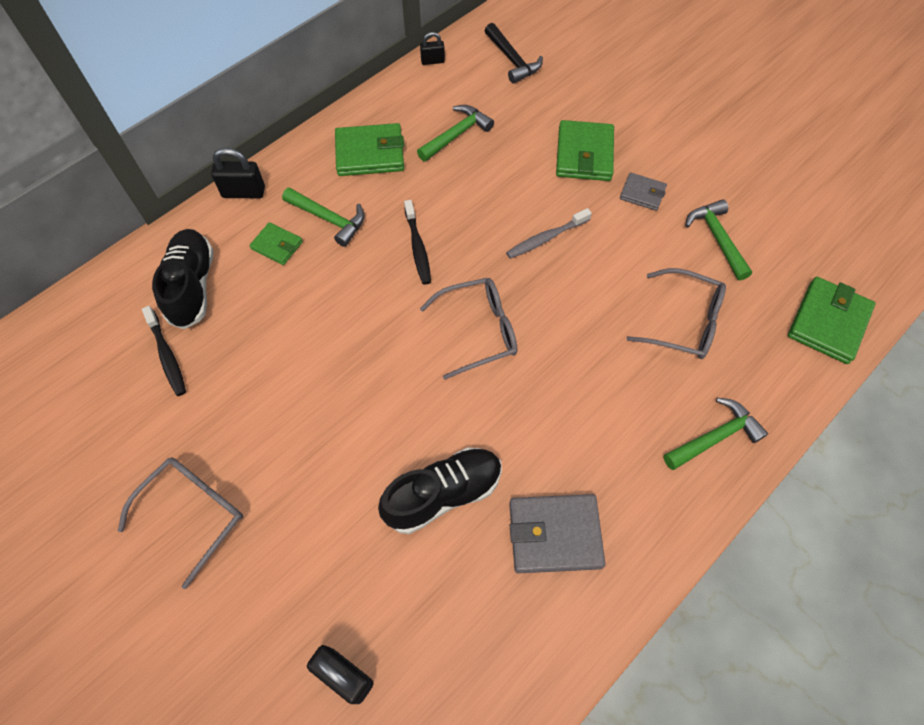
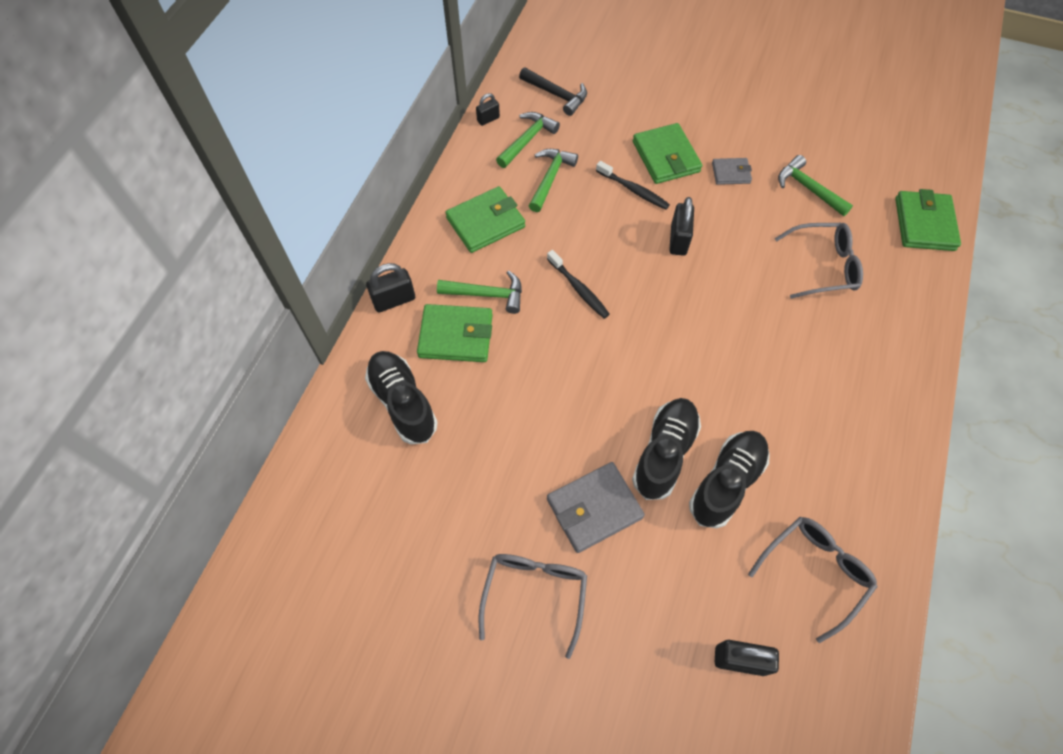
camera: 25 degrees left, 0 degrees up
black toothbrush [142,306,186,396] -> black toothbrush moved to [596,161,670,210]
green wallet [249,222,303,265] -> green wallet [417,304,493,362], size x1.74
grey glasses [420,278,518,380] -> grey glasses moved to [748,517,877,643]
grey toothbrush [506,208,592,259] -> black padlock [670,197,694,256]
grey wallet [509,494,605,573] -> grey wallet moved to [547,462,645,553]
green hammer [663,398,768,470] -> green hammer moved to [496,112,560,168]
none -> black shoe [632,398,701,500]

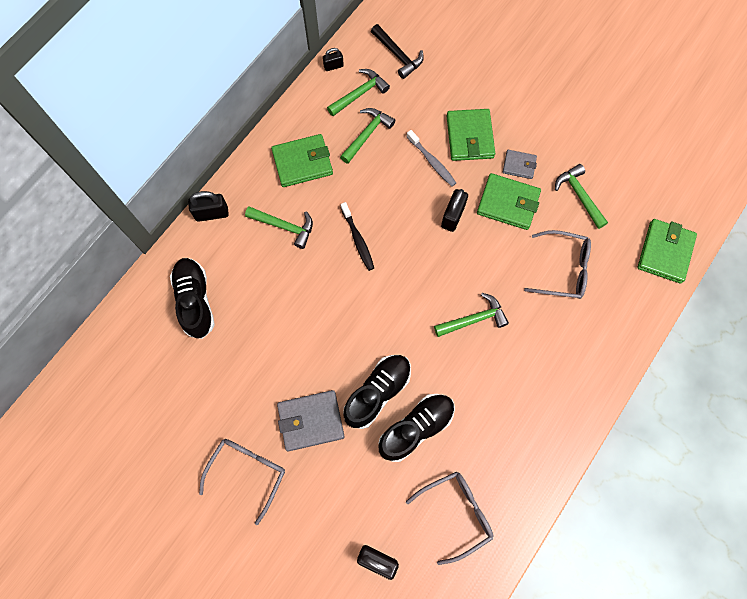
camera: 15 degrees right, 10 degrees up
green wallet [417,304,493,362] -> green wallet moved to [477,173,541,230]
black toothbrush [596,161,670,210] -> grey toothbrush [407,130,456,186]
none -> green hammer [434,293,509,337]

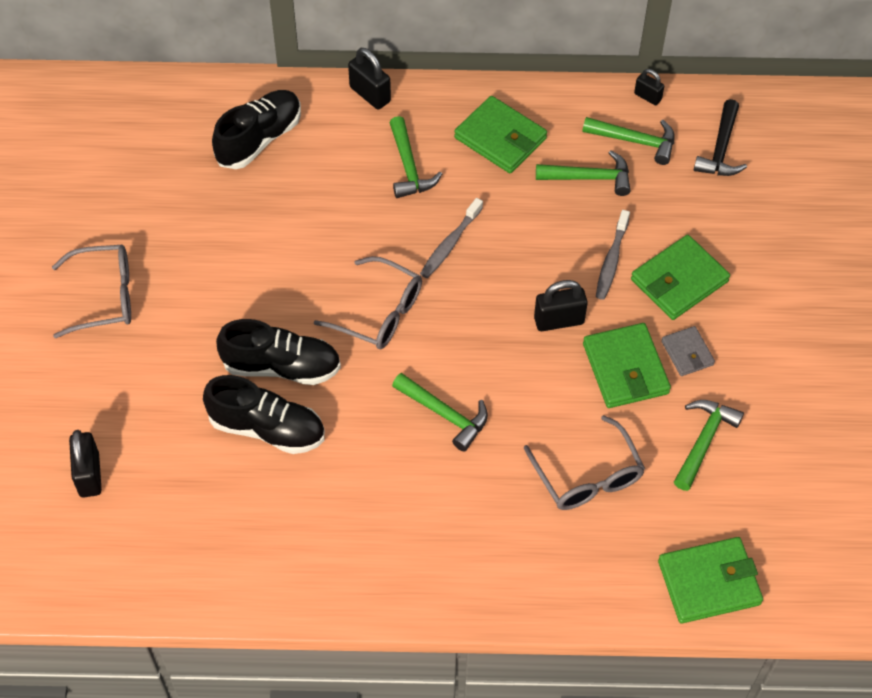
camera: 55 degrees right, 15 degrees down
grey wallet [277,390,345,451] -> none
black toothbrush [341,202,374,271] -> grey toothbrush [420,198,483,278]
grey glasses [406,472,494,565] -> grey glasses moved to [314,256,422,349]

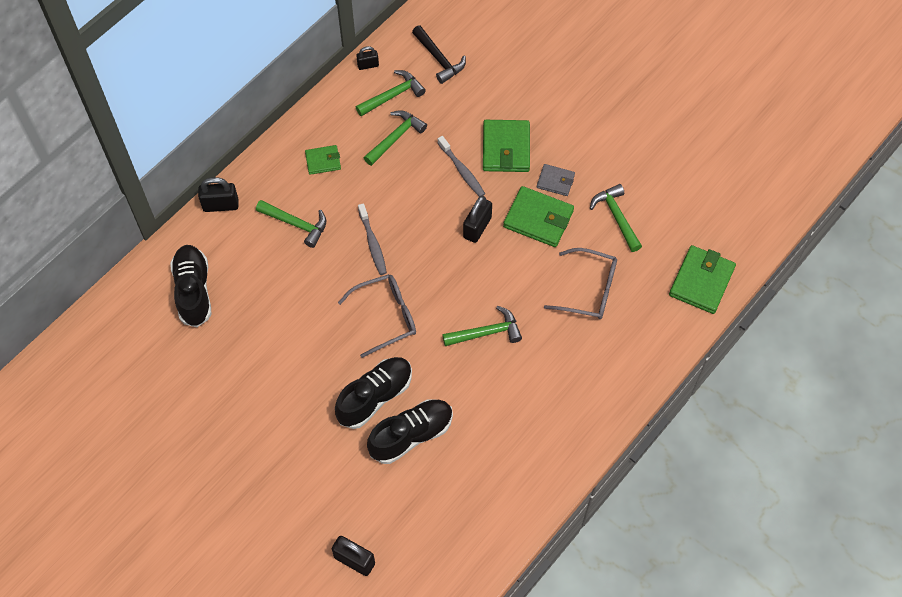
camera: 50 degrees left, 5 degrees up
grey glasses [52,245,131,338] -> none
green wallet [454,96,547,173] -> green wallet [305,145,341,175], size x0.57

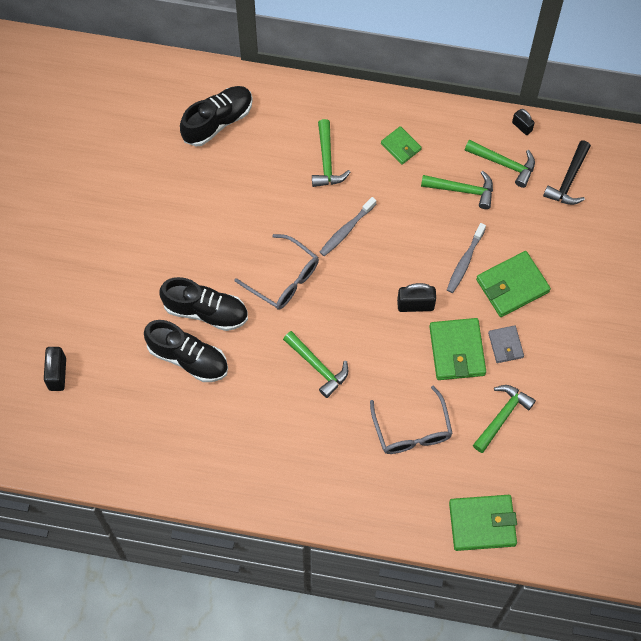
camera: 60 degrees right, 5 degrees up
black padlock [198,177,238,212] -> none

